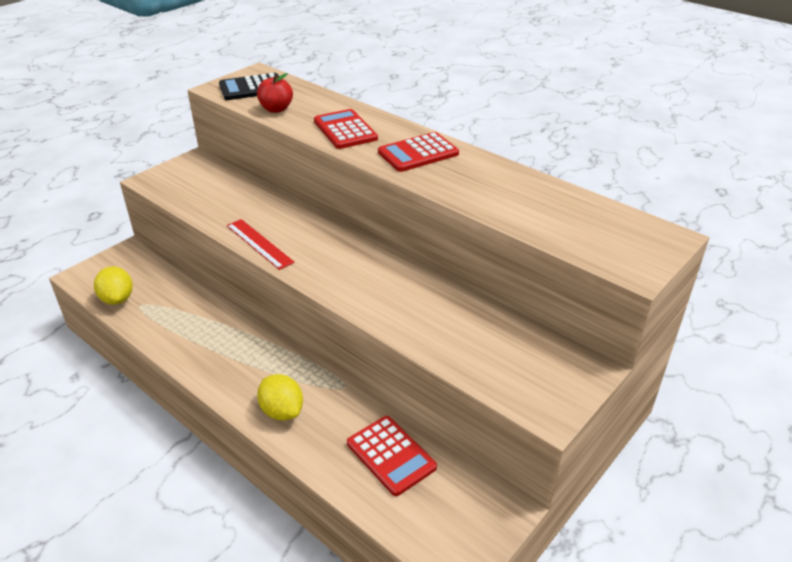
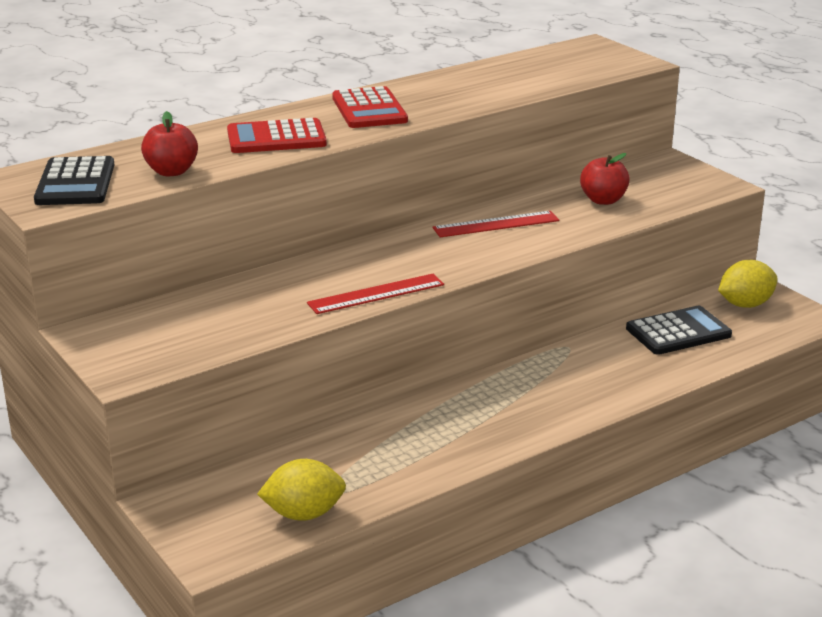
camera: 75 degrees left, 10 degrees down
yellow lemon [257,374,303,421] -> yellow lemon moved to [718,260,777,308]
red calculator [347,416,437,496] -> black calculator [626,306,732,355]
none -> red ruler [433,211,559,237]
none -> red apple [580,153,630,205]

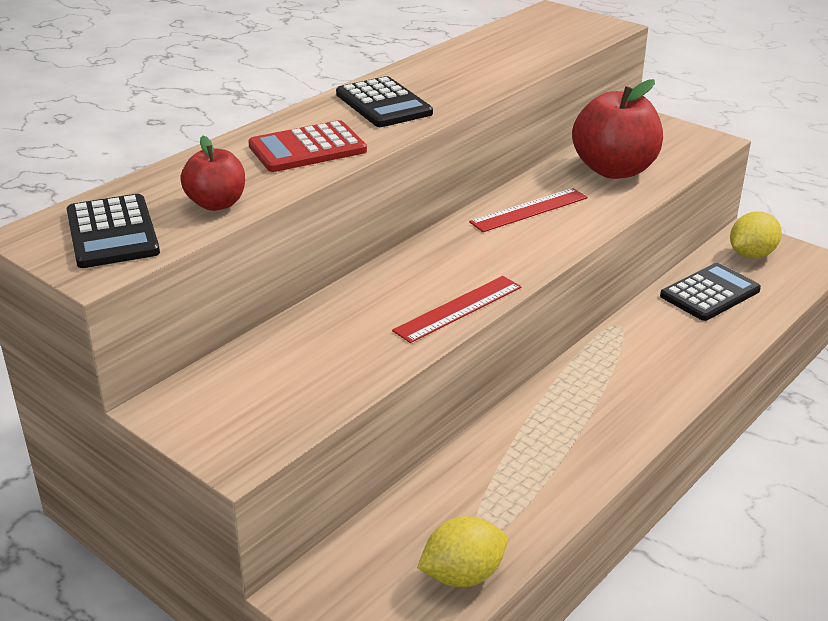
camera: 15 degrees left, 5 degrees up
red calculator [332,86,408,128] -> black calculator [336,76,433,127]
red apple [580,153,630,205] -> red apple [572,79,663,179], size x1.81

